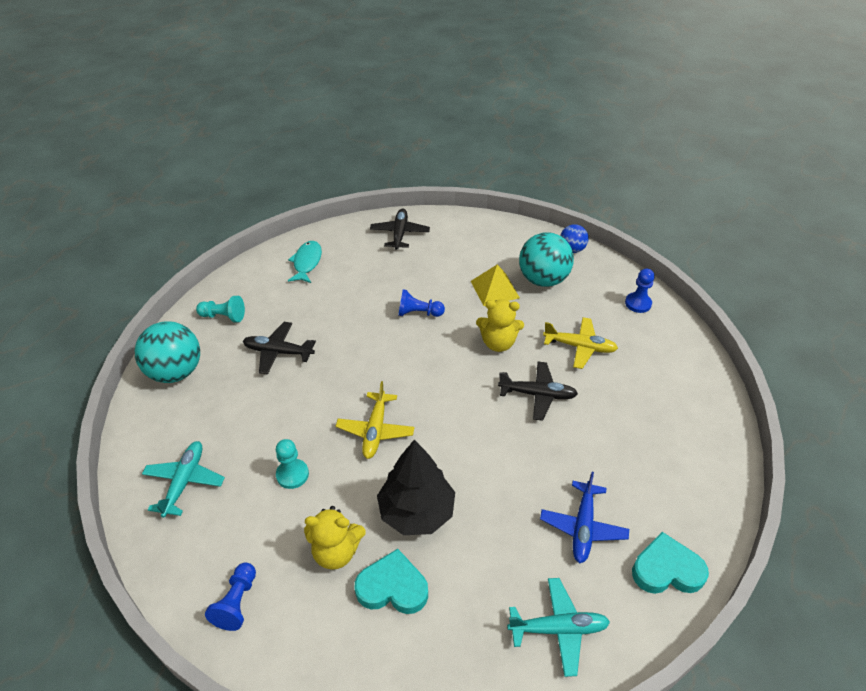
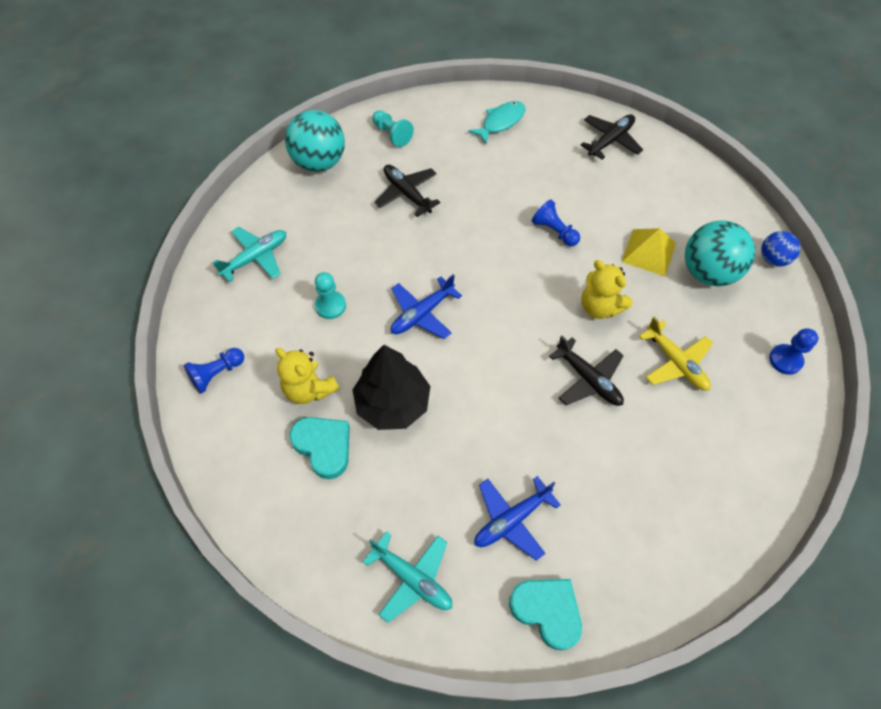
camera: 40 degrees right, 15 degrees up
yellow plane [336,381,415,459] -> blue plane [391,274,462,339]

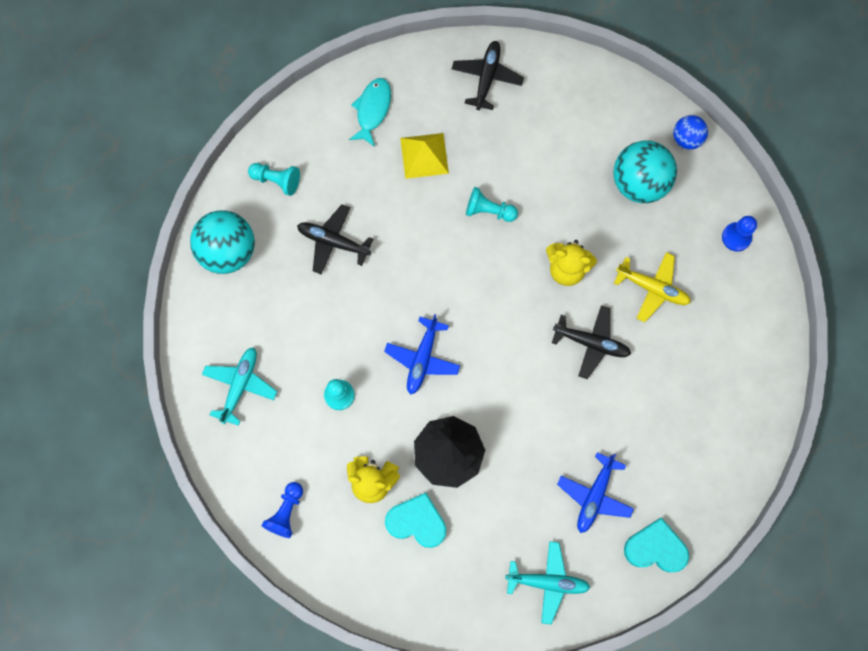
camera: 30 degrees left, 15 degrees up
blue pawn [532,199,580,246] -> turquoise pawn [466,187,518,222]
yellow pyramid [622,228,676,276] -> yellow pyramid moved to [400,133,449,179]

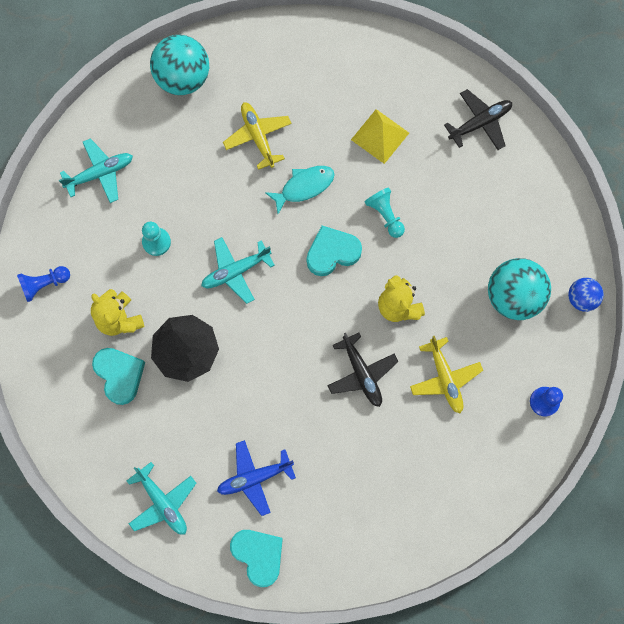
camera: 45 degrees right, 0 degrees up
turquoise pawn [248,163,300,196] -> none
black plane [297,204,373,274] -> yellow plane [223,102,292,170]
turquoise fish [349,78,391,147] -> turquoise fish moved to [265,166,335,214]
blue plane [384,314,460,395] -> turquoise plane [201,237,275,304]
none -> turquoise heart [307,226,362,276]

